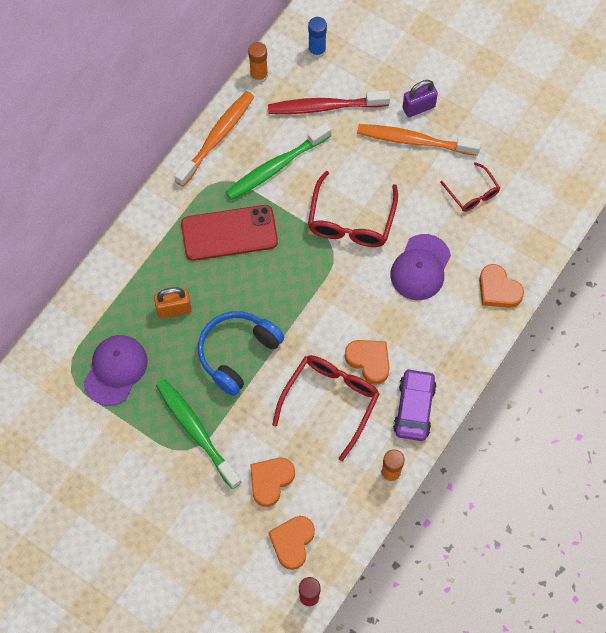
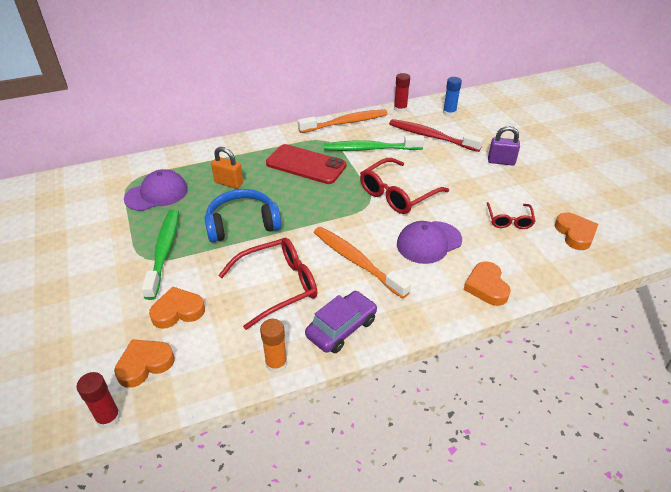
camera: 35 degrees right, 25 degrees down
orange glue stick [248,42,268,83] -> red glue stick [394,73,410,113]
orange heart [345,340,390,385] -> orange heart moved to [555,213,598,250]
orange toothbrush [357,124,481,156] -> orange toothbrush moved to [314,227,411,299]

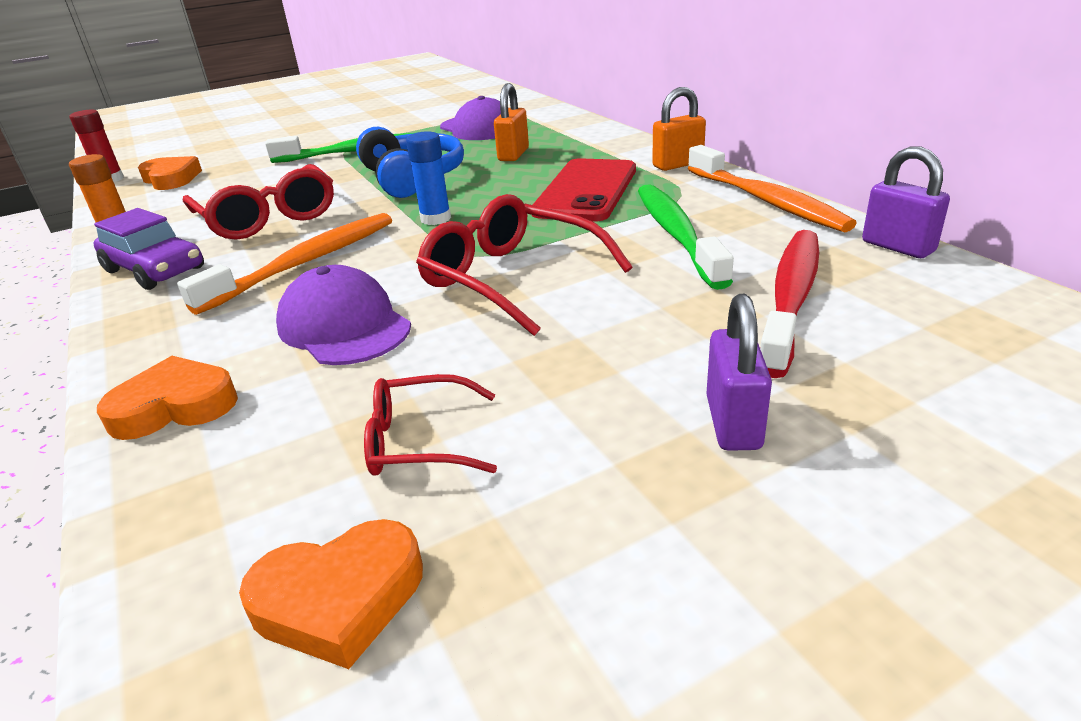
camera: 85 degrees right, 10 degrees down
orange heart [149,286,205,329] -> none
red glue stick [394,73,410,113] -> purple padlock [862,147,950,258]
blue glue stick [443,77,462,117] -> blue glue stick moved to [406,131,451,225]
none -> orange padlock [652,87,706,171]

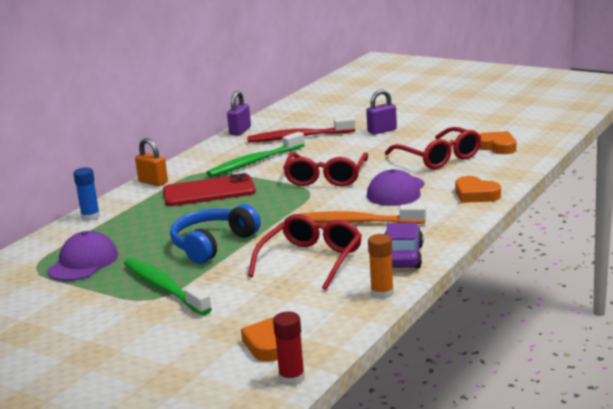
camera: 120 degrees left, 10 degrees down
red glasses [364,374,497,476] -> red glasses [385,127,481,169], size x1.73
blue glue stick [406,131,451,225] -> blue glue stick moved to [73,167,100,221]
orange padlock [494,83,529,161] -> none
orange toothbrush [688,145,857,232] -> none

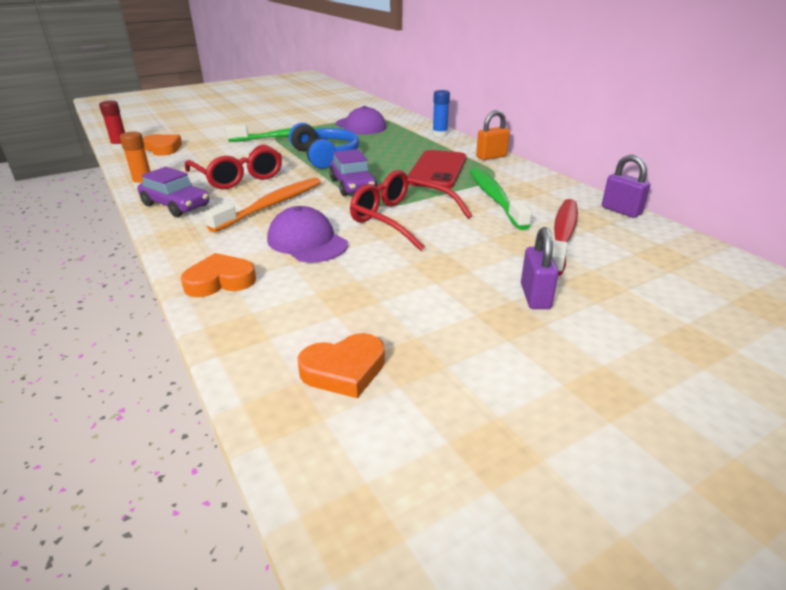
camera: 115 degrees right, 10 degrees up
red glasses [385,127,481,169] -> none
none -> purple car [329,149,377,196]

